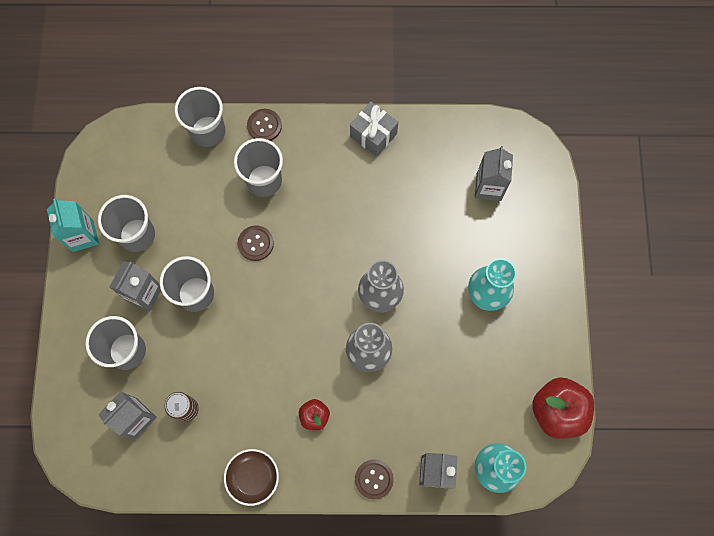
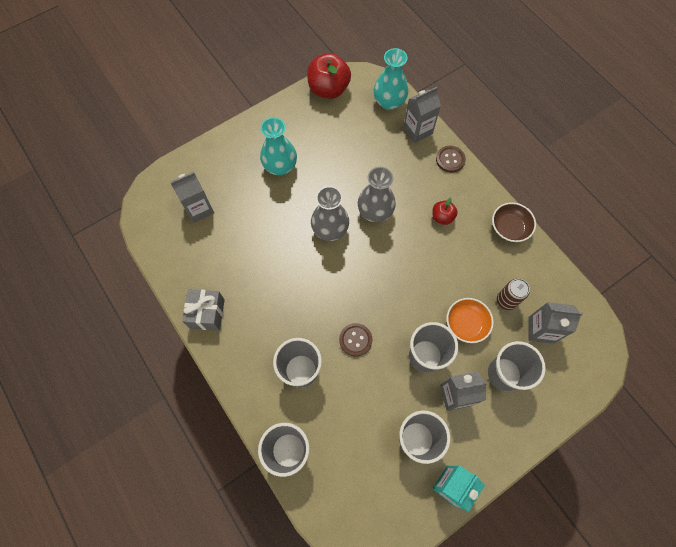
camera: 125 degrees left, 5 degrees down
brown button [247,109,282,141] -> none
none -> orange bowl [447,298,494,343]

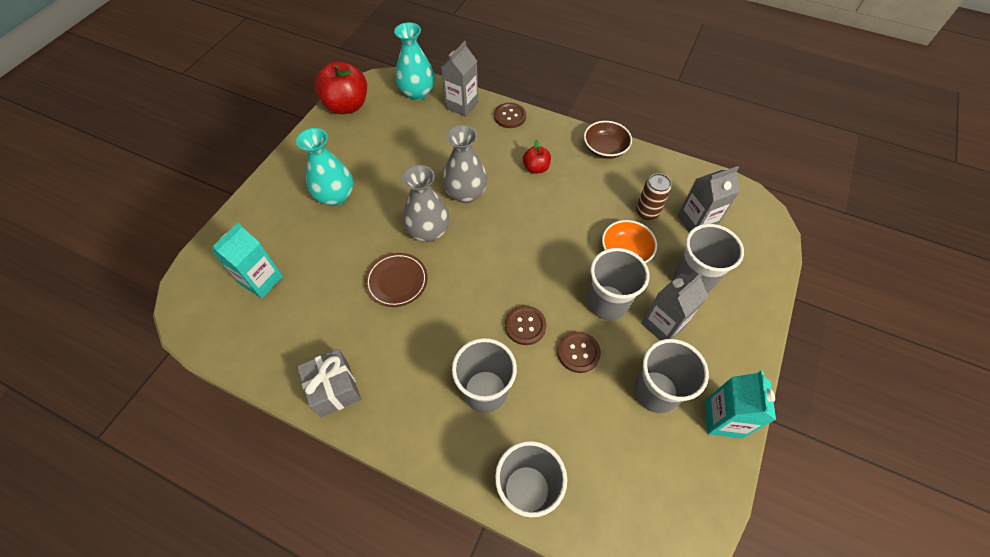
camera: 30 degrees left, 10 degrees down
grey carton [170,171,214,223] -> turquoise carton [212,223,283,298]
none -> brown plate [365,253,428,307]
none -> brown button [557,331,601,373]

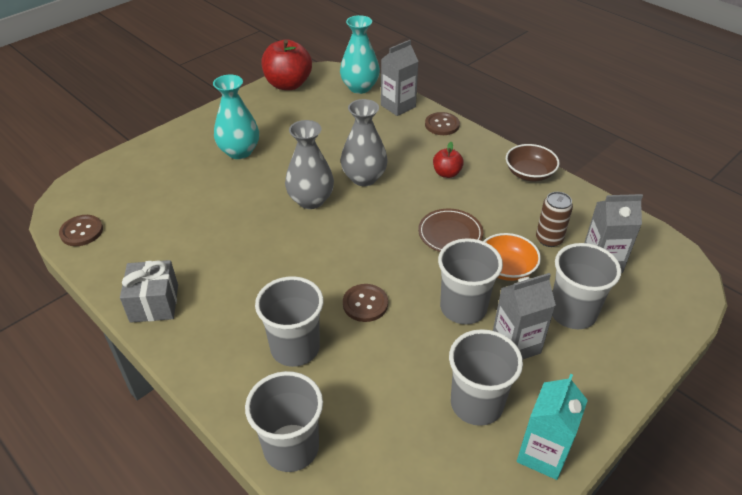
camera: 20 degrees right, 15 degrees down
turquoise carton [212,223,283,298] -> none
brown plate [365,253,428,307] -> brown plate moved to [418,209,483,252]
brown button [557,331,601,373] -> brown button moved to [59,215,103,246]

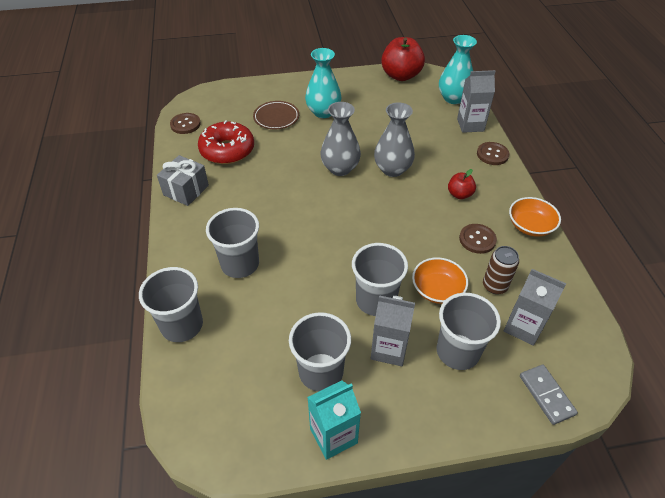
camera: 35 degrees right, 5 degrees up
brown button [343,284,388,322] -> brown button moved to [459,224,497,254]
brown plate [418,209,483,252] -> brown plate moved to [253,101,299,129]
brown bowl [506,144,560,181] -> orange bowl [509,197,561,237]
none -> red donut [198,120,254,164]
none -> grey domino [520,364,578,425]

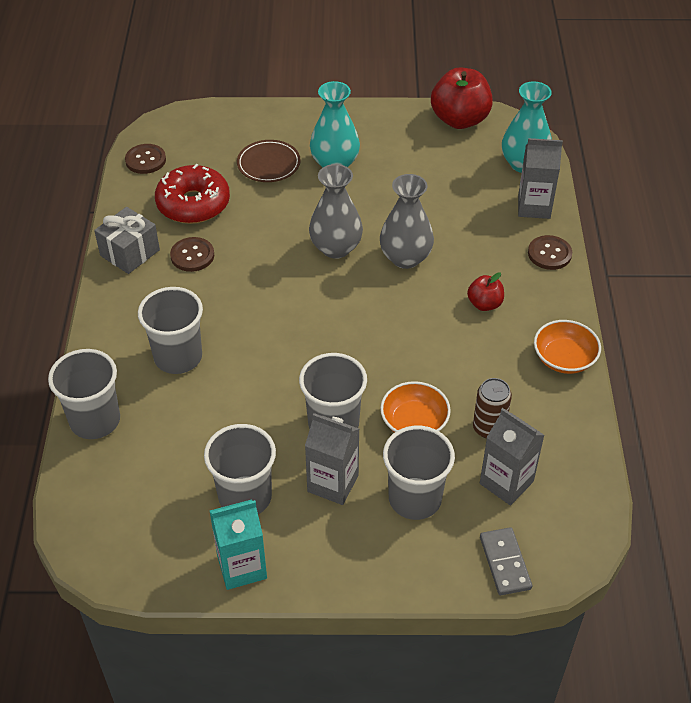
camera: 10 degrees right, 0 degrees up
brown button [459,224,497,254] -> brown button moved to [170,237,214,272]

